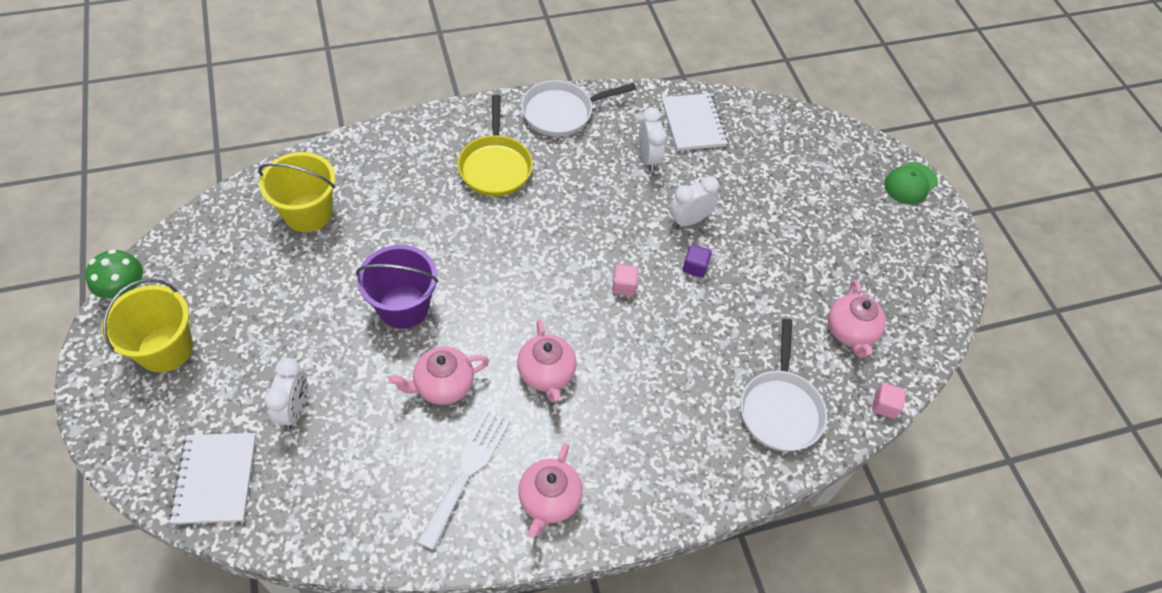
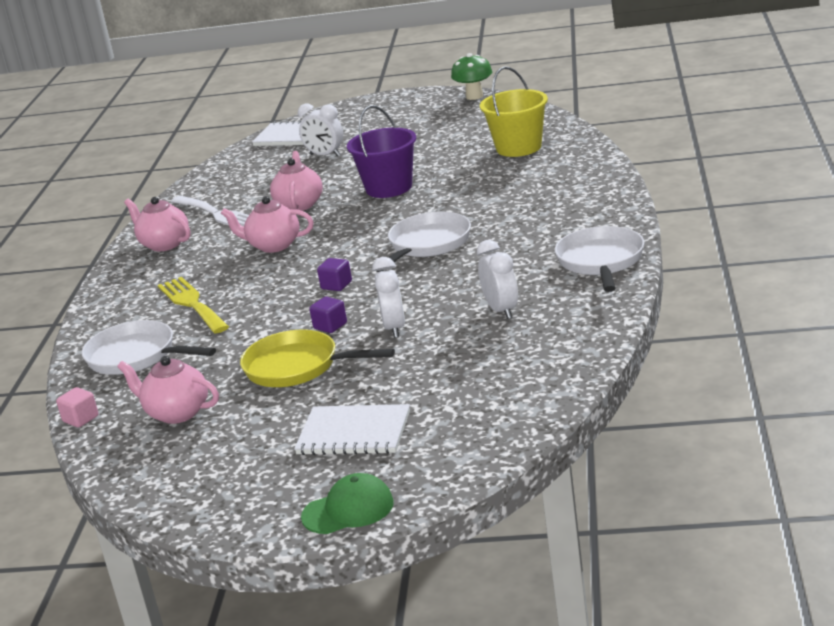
camera: 120 degrees right, 30 degrees down
yellow bucket [101,278,193,372] -> none
yellow pan [458,95,533,197] -> yellow pan moved to [240,330,395,387]
pink cube [612,264,639,296] -> purple cube [317,258,352,291]
white clock [639,107,667,171] -> white clock turned 120 degrees counterclockwise [477,240,518,319]
white notebook [662,93,728,151] -> white notebook moved to [294,404,410,455]
green cap [884,162,938,205] -> green cap turned 90 degrees clockwise [301,473,394,534]
none -> yellow fork [158,277,229,334]
none -> white pan [376,212,471,272]

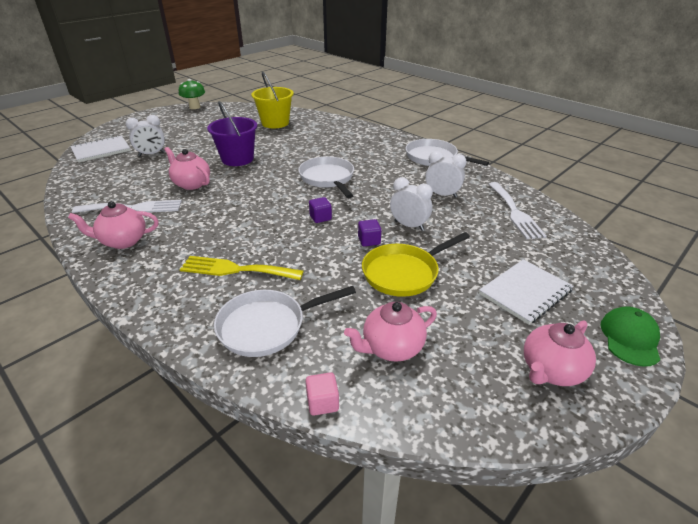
camera: 55 degrees left, 10 degrees up
pink teapot [221,196,314,253] -> pink teapot moved to [524,321,596,386]
none -> white fork [488,182,547,239]

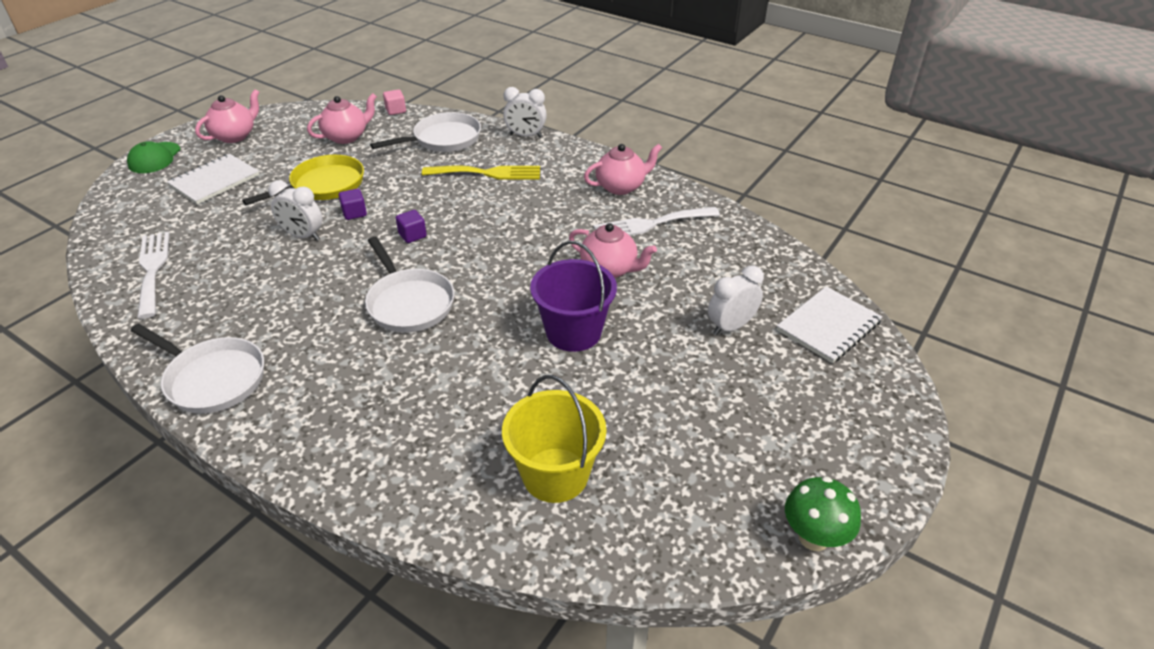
camera: 170 degrees right, 5 degrees up
white clock [425,151,466,198] -> white clock moved to [503,87,547,138]

